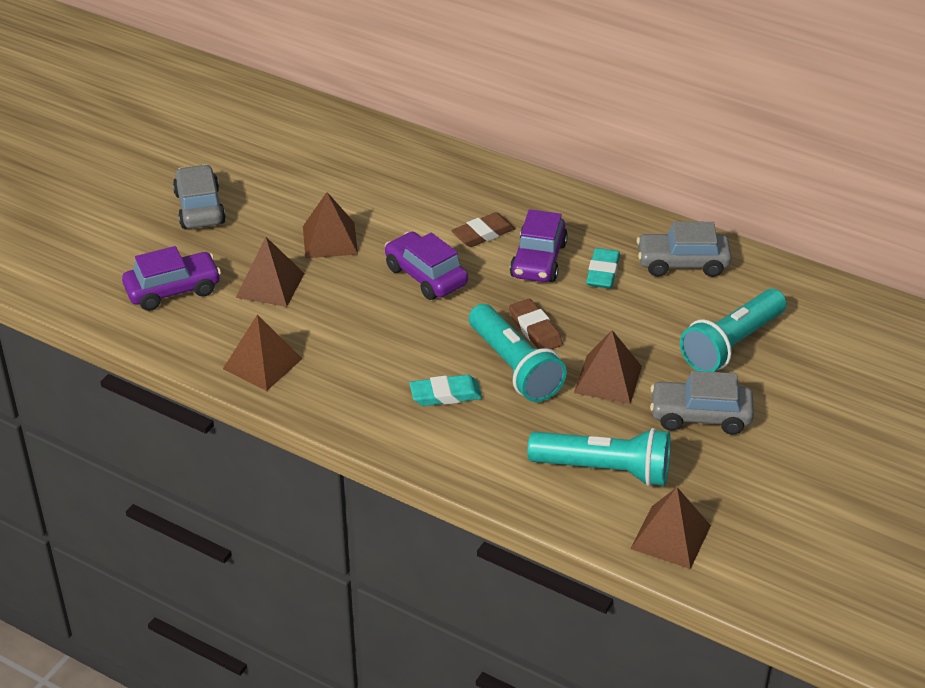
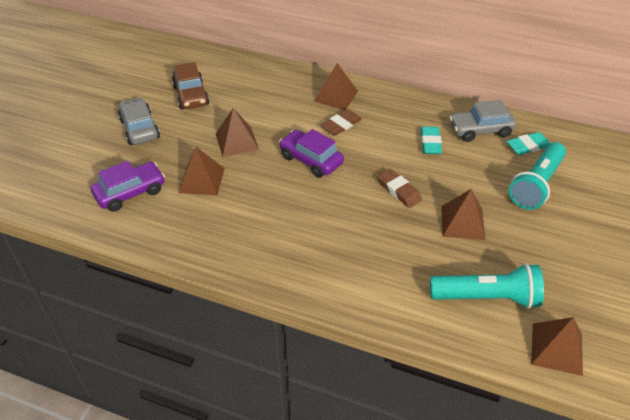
camera: 10 degrees left, 5 degrees up
brown pyramid [223,314,302,391] -> brown pyramid moved to [314,63,358,110]
turquoise eraser [409,375,482,406] -> turquoise eraser moved to [507,132,550,155]
turquoise flashlight [469,304,567,402] -> none
purple car [510,209,568,282] -> none
grey car [650,371,754,435] -> none
none -> brown car [172,62,210,110]

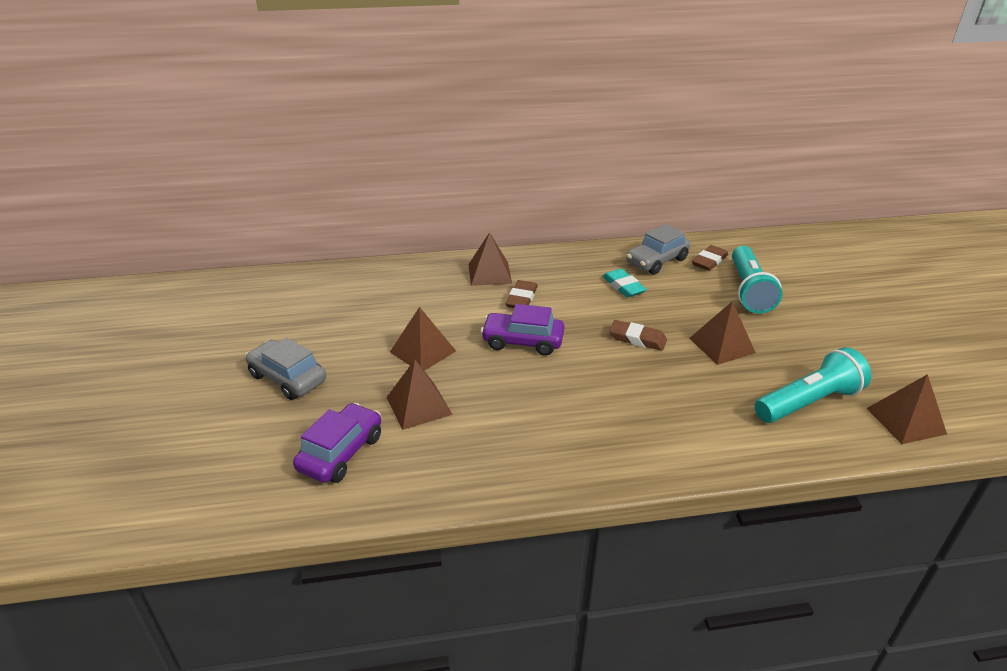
camera: 30 degrees left, 10 degrees down
brown car [172,62,210,110] -> none
turquoise eraser [507,132,550,155] -> brown eraser [692,245,728,271]

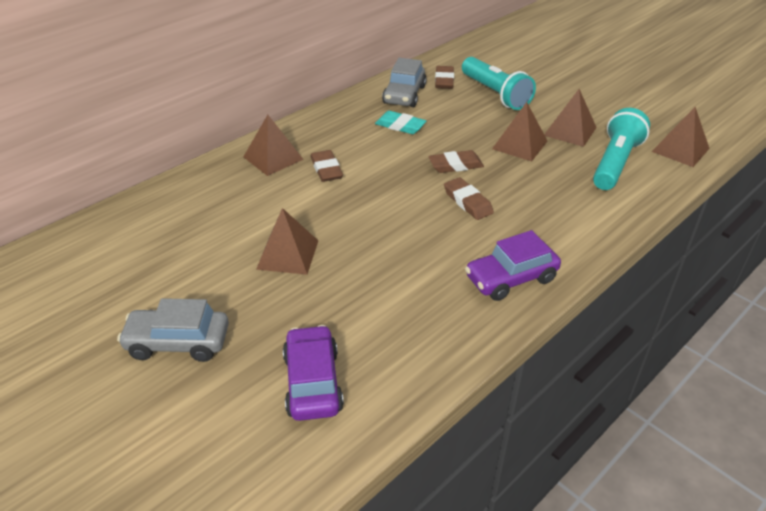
camera: 35 degrees left, 5 degrees up
brown pyramid [387,360,453,430] -> brown pyramid moved to [544,89,597,147]
purple car [481,304,564,356] -> purple car moved to [465,230,561,301]
none -> brown eraser [444,177,494,220]

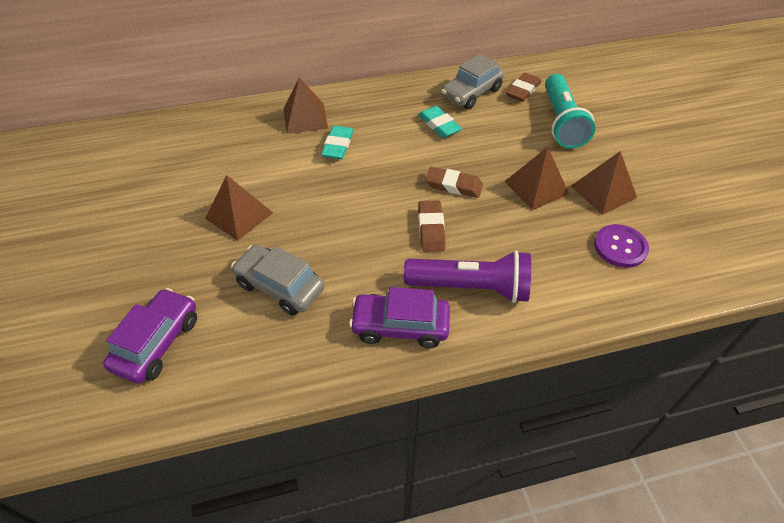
camera: 30 degrees right, 10 degrees up
grey car [117,298,229,362] -> grey car moved to [231,245,324,315]
brown eraser [310,150,343,182] -> turquoise eraser [321,126,354,159]
turquoise flashlight [593,108,650,190] -> purple button [594,224,649,268]
brown pyramid [651,107,710,167] -> none
none -> purple flashlight [404,250,531,303]

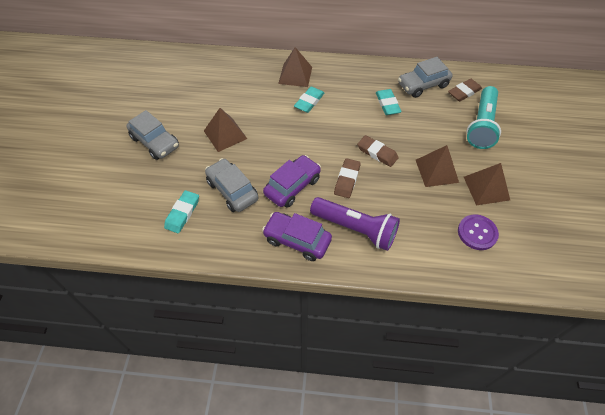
camera: 20 degrees right, 5 degrees up
purple car [103,288,197,384] -> purple car moved to [263,155,321,208]
none -> grey car [126,110,179,160]
none -> turquoise eraser [164,190,199,233]

